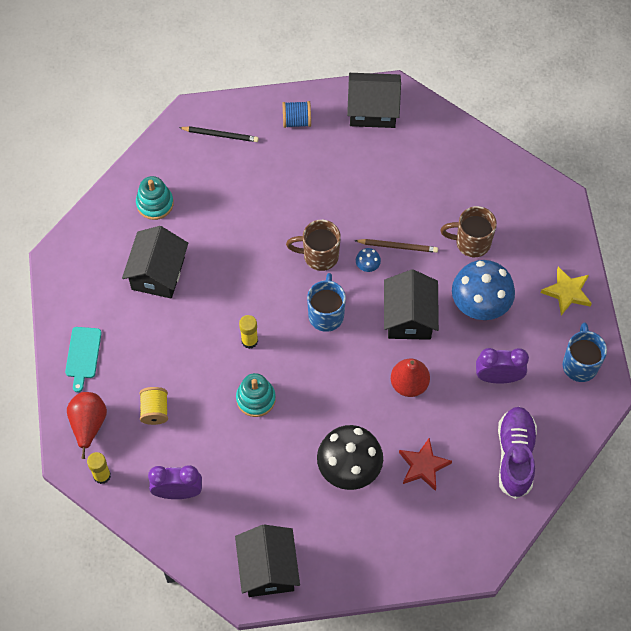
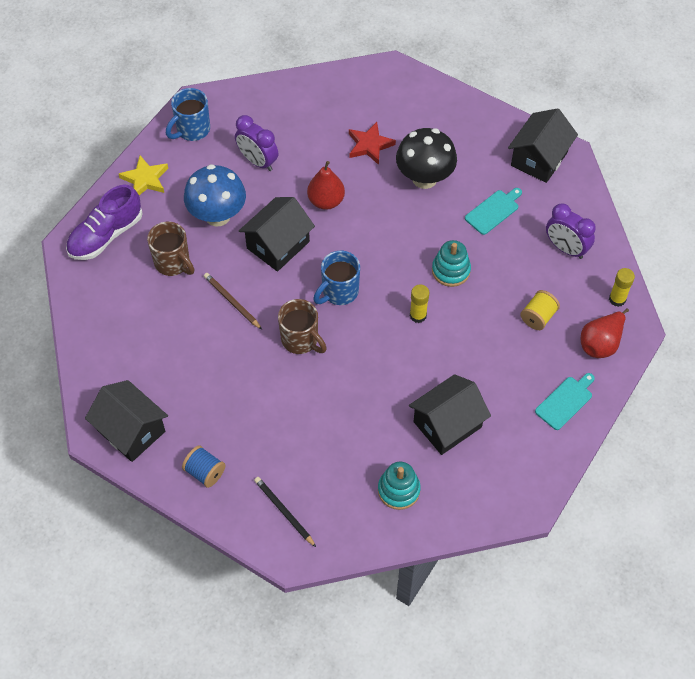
camera: 140 degrees left, 5 degrees down
blue mushroom [356,248,381,272] -> none
purple shoe [498,407,537,499] -> purple shoe moved to [66,185,143,260]
none -> turquoise cutting board [465,188,522,235]

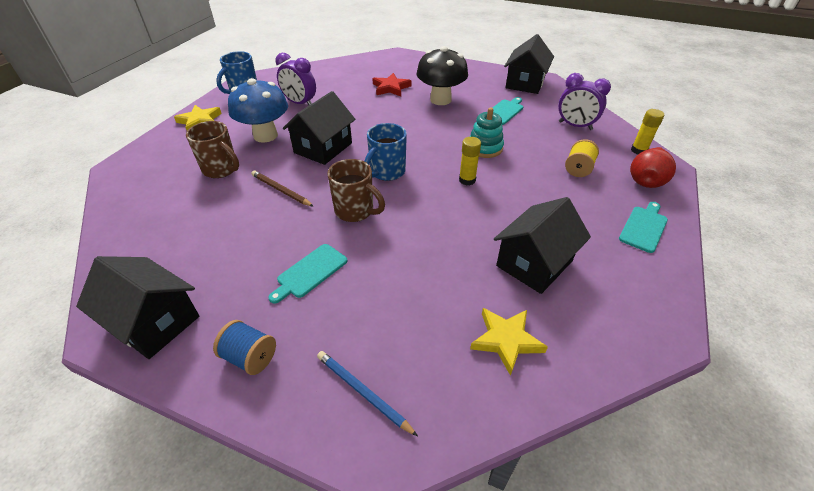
camera: 10 degrees left, 15 degrees down
purple shoe [66,185,143,260] -> none
black pencil [254,477,316,547] -> blue pencil [317,351,418,436]
red pear [307,161,345,210] -> none
turquoise stacking toy [378,462,421,510] -> yellow star [470,308,548,376]
none -> turquoise cutting board [268,244,347,304]

